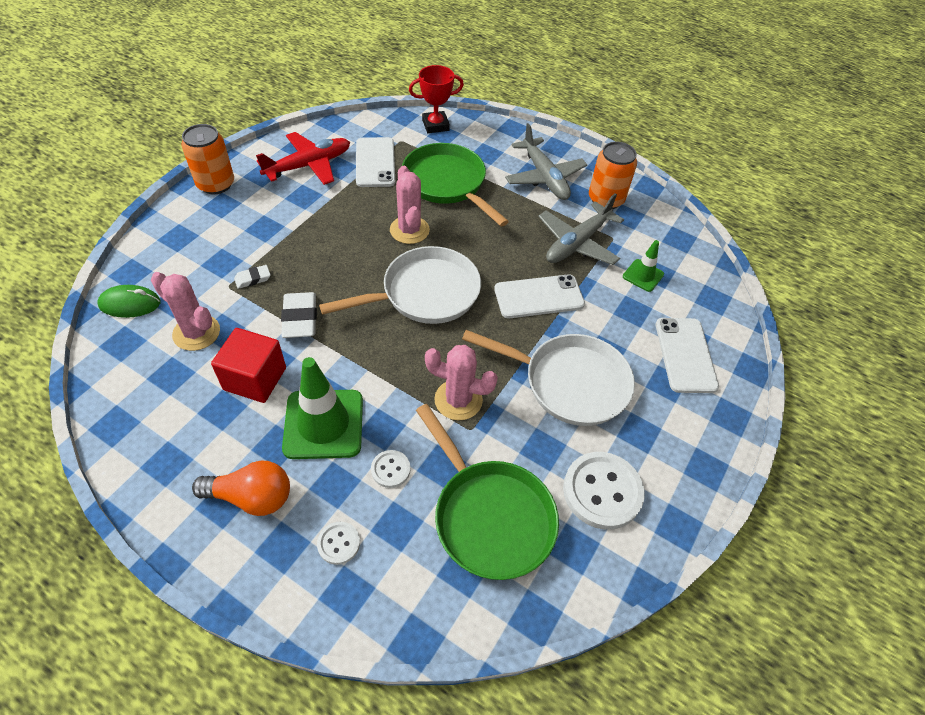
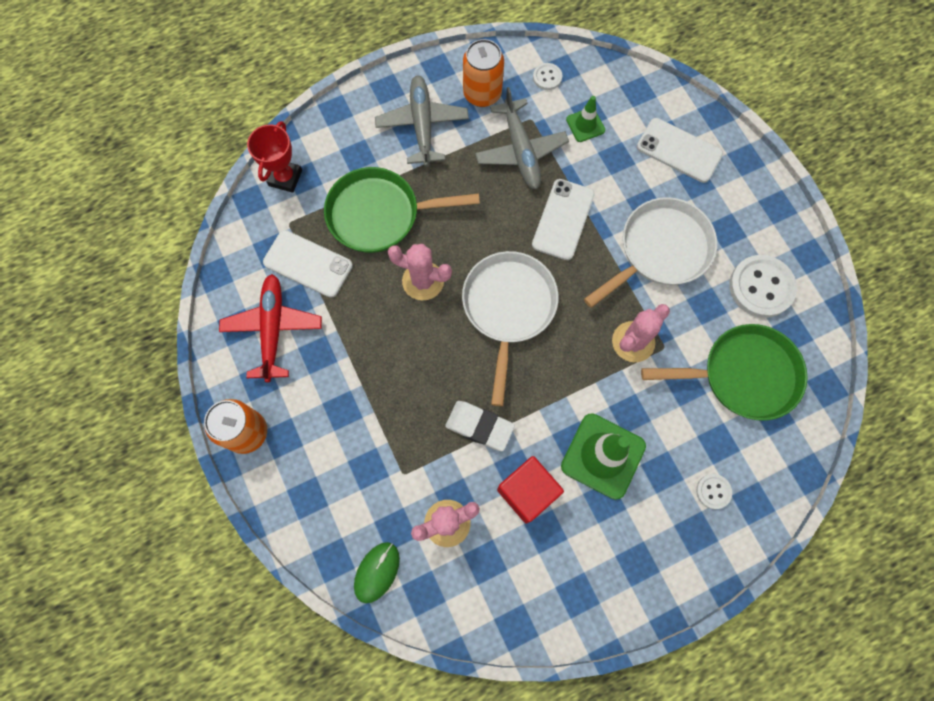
camera: 55 degrees left, 20 degrees up
orange light bulb [192,460,290,516] -> none
white eraser [234,265,271,289] -> none
white button [371,450,410,488] -> white button moved to [533,63,562,90]
grey plane [505,123,587,200] -> grey plane turned 105 degrees counterclockwise [375,75,469,167]

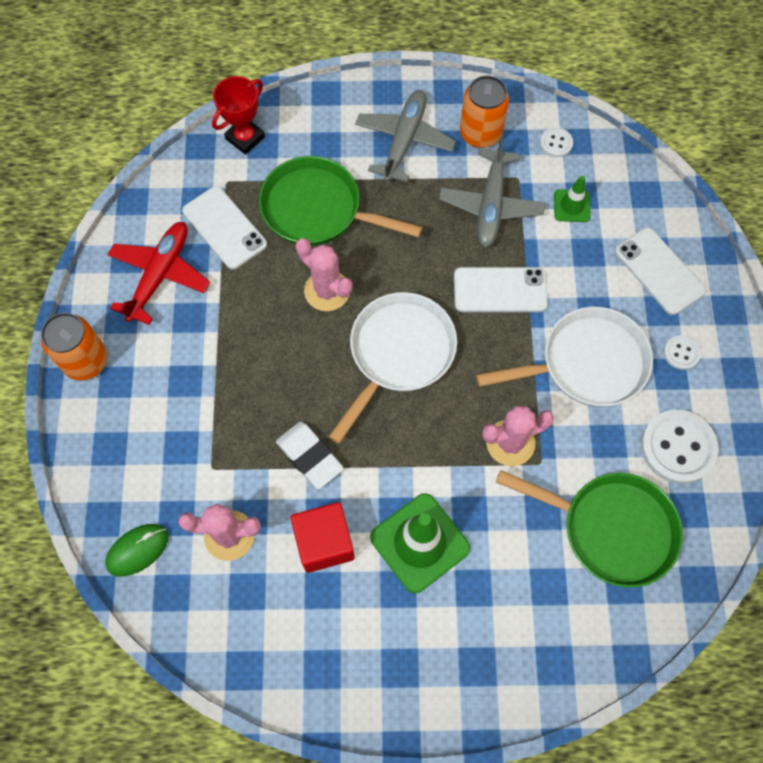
camera: 25 degrees right, 5 degrees down
white phone [532,179,595,260] -> white phone turned 45 degrees clockwise [454,267,548,312]
white button [696,474,732,509] -> white button moved to [663,335,701,370]

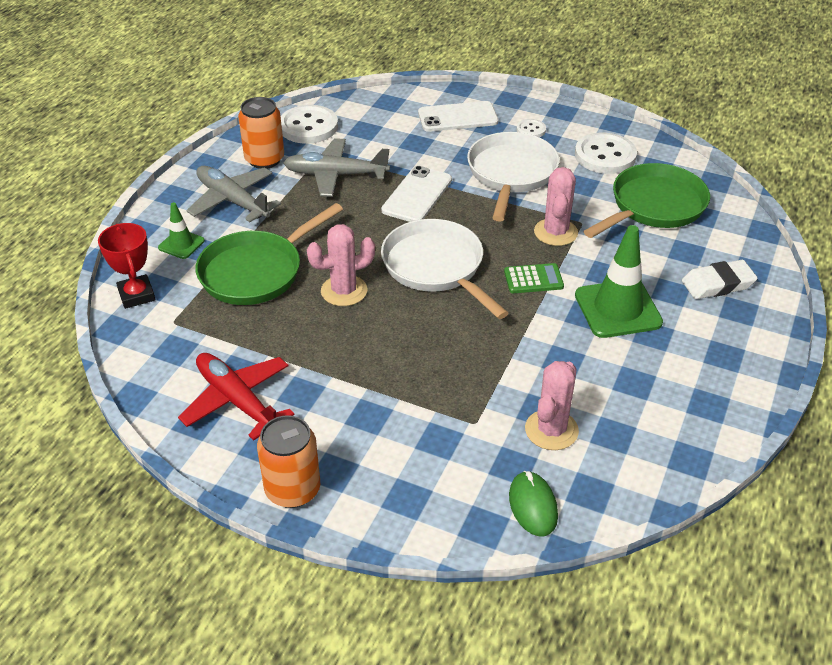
camera: 65 degrees left, 25 degrees down
white phone [182,186,267,269] -> none
white eraser [276,421,344,489] -> white eraser moved to [682,260,758,299]
red cube [291,502,355,573] -> none
grey plane [439,134,545,248] -> grey plane turned 150 degrees clockwise [283,138,390,197]
white button [540,128,573,157] -> white button [281,105,338,144], size x2.01
green traffic cone [554,176,591,222] -> green traffic cone moved to [158,202,205,259]
none -> green calculator [504,263,564,293]

